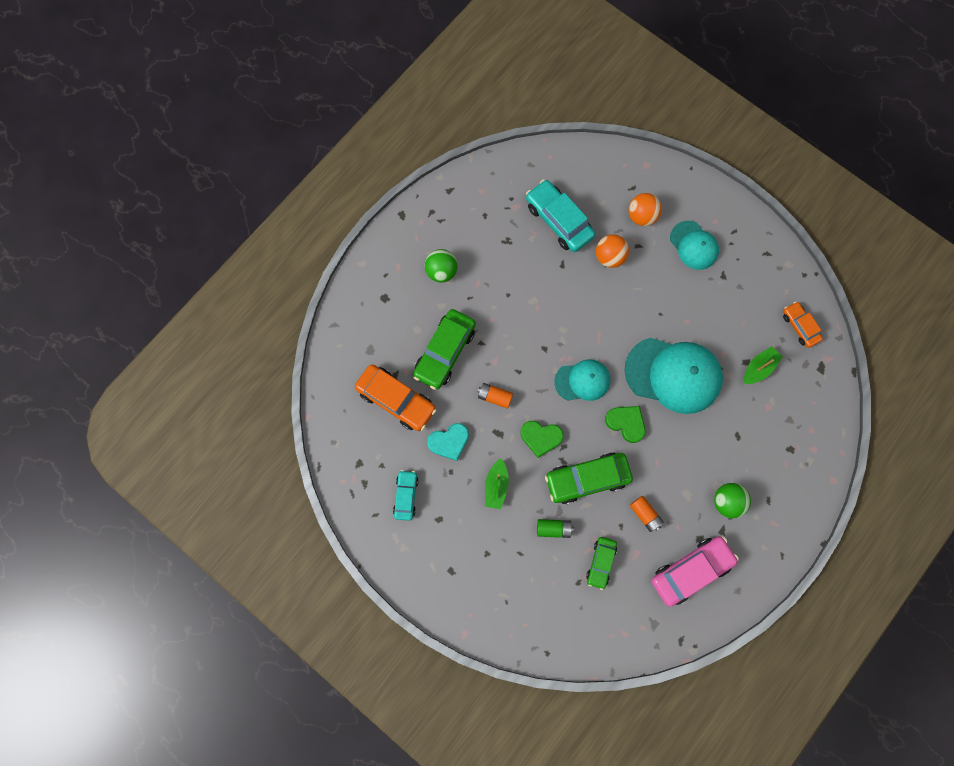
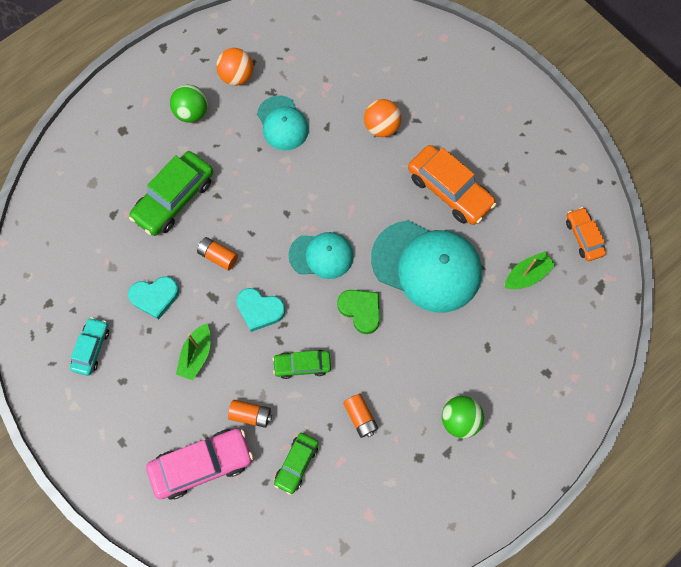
camera: 10 degrees right, 5 degrees down
orange car [355,364,436,431] -> orange car moved to [408,145,497,225]
green heart [520,421,564,458] -> turquoise heart [236,288,285,332]
turquoise car [526,179,595,252] -> none
green battery [537,519,574,538] -> orange battery [228,400,272,428]
green car [545,452,633,504] -> green car [272,350,331,379], size x0.58
orange ball [629,193,662,226] -> orange ball moved to [216,48,253,86]
pink car [652,536,739,607] -> pink car moved to [146,428,253,499]
turquoise cap [670,221,719,270] -> turquoise cap moved to [257,95,309,150]

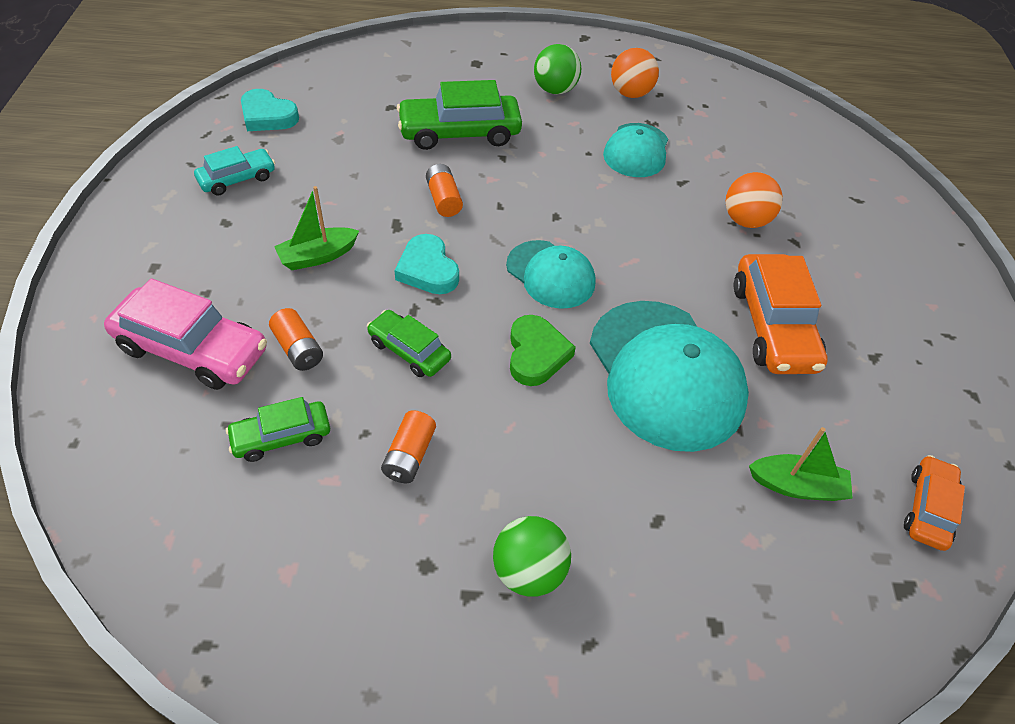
camera: 40 degrees right, 20 degrees down
turquoise heart [128,276,179,320] -> turquoise heart moved to [241,89,299,131]

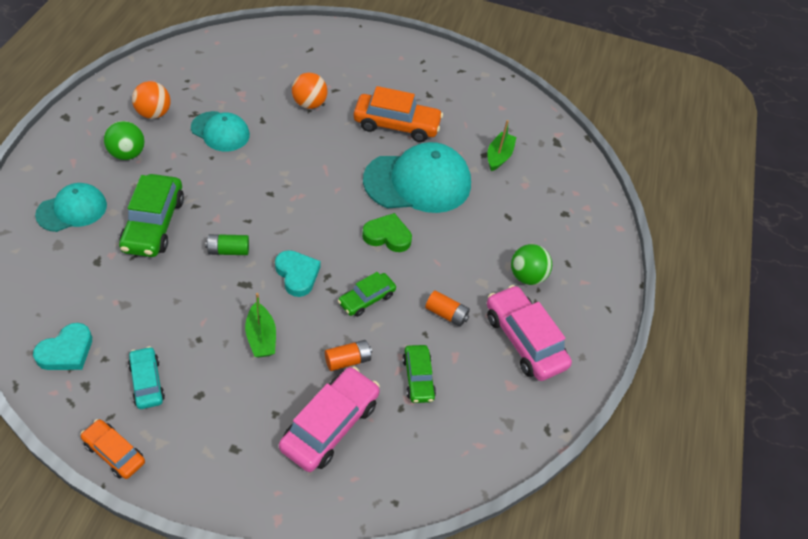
camera: 80 degrees left, 0 degrees up
turquoise heart [394,234,459,294] -> turquoise heart turned 105 degrees counterclockwise [275,250,321,297]
orange battery [426,164,463,217] -> green battery [205,234,249,255]
turquoise cap [506,240,595,309] -> turquoise cap moved to [35,183,107,232]
orange car [904,455,965,551] -> orange car moved to [80,419,145,479]
none -> pink car [487,285,572,381]

